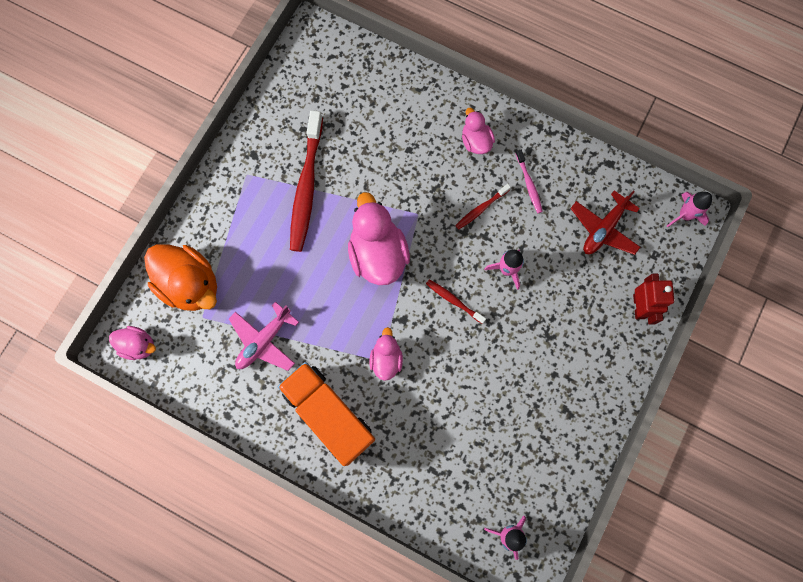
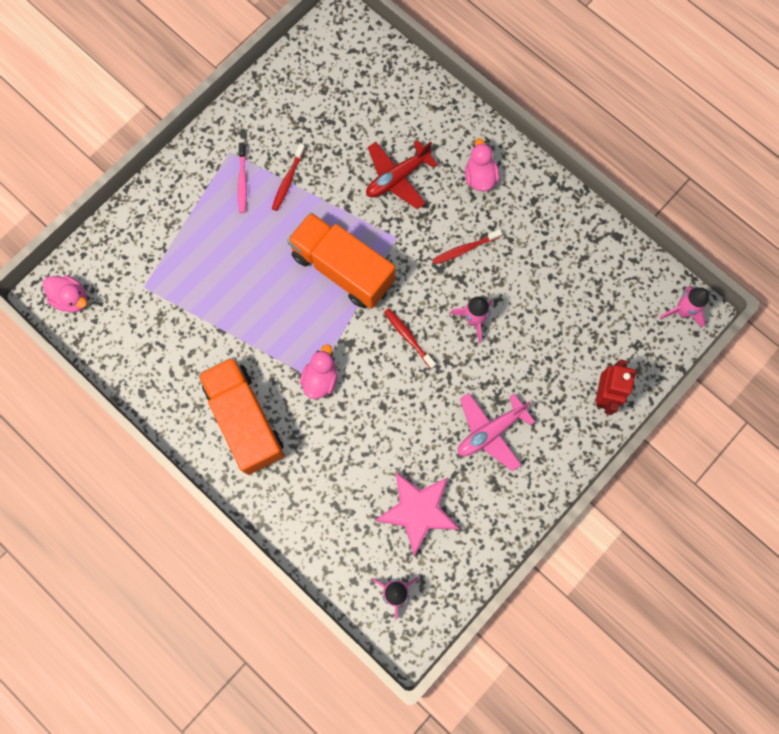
camera: 15 degrees right, 0 degrees up
orange duck [144,244,217,311] -> none
pink plane [229,302,299,371] -> pink plane moved to [458,393,535,471]
red toothbrush [290,110,323,252] -> red toothbrush [272,144,305,211], size x0.47
pink duck [348,192,410,285] -> orange truck [287,212,395,309]
pink toothbrush [516,150,543,213] -> pink toothbrush moved to [237,143,247,213]
red plane [570,190,640,255] -> red plane moved to [366,140,438,209]
none -> pink star [375,472,460,556]

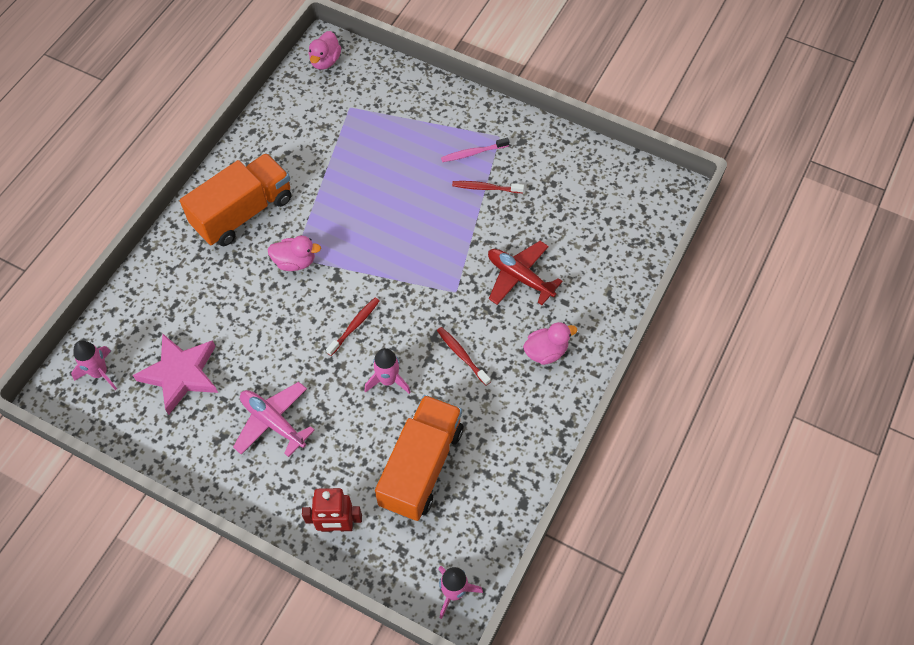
camera: 75 degrees right, 15 degrees down
orange truck [287,212,395,309] -> orange truck moved to [375,395,463,521]

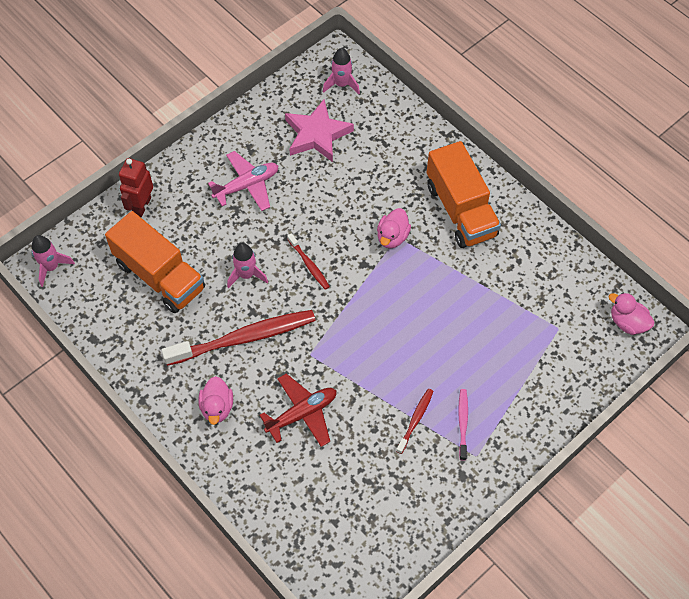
camera: 110 degrees right, 0 degrees up
red toothbrush [437,327,491,386] -> red toothbrush [161,310,316,366], size x2.14

